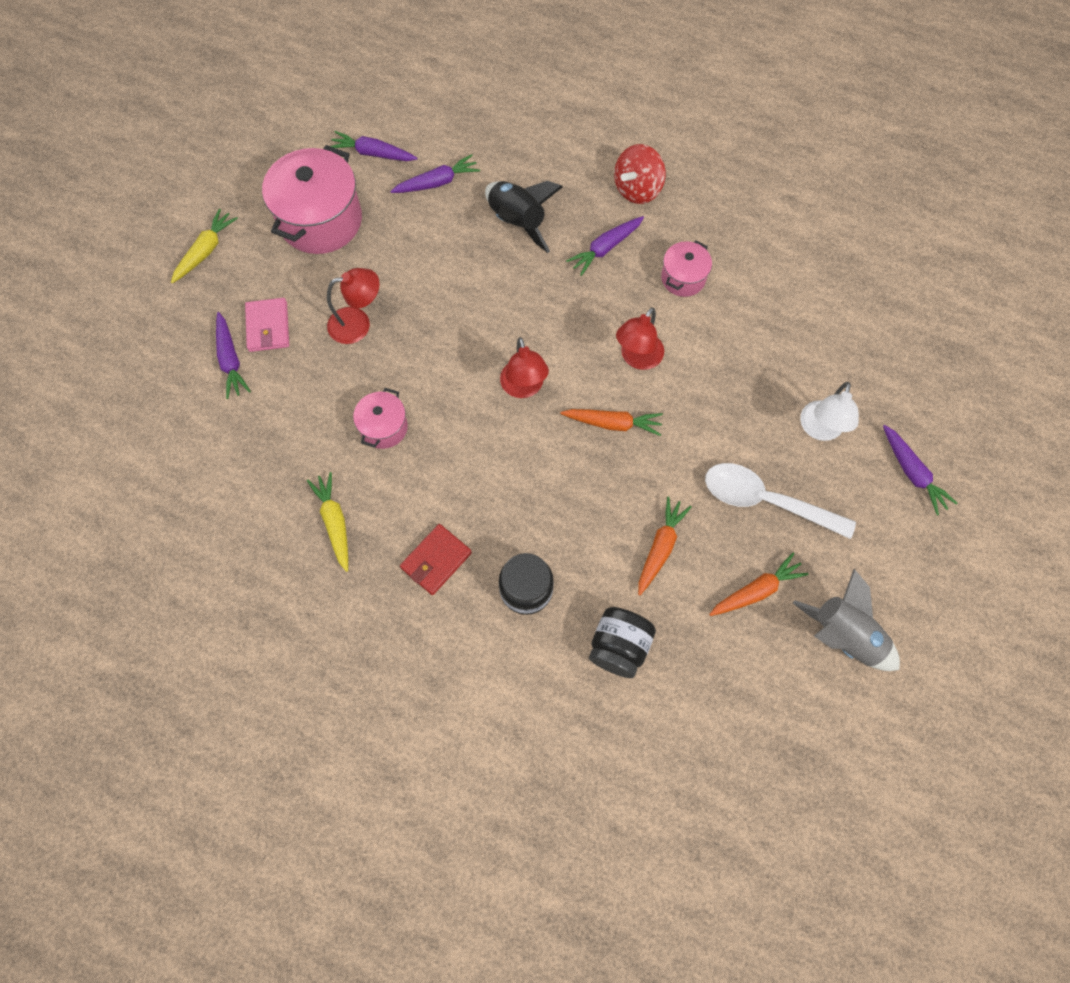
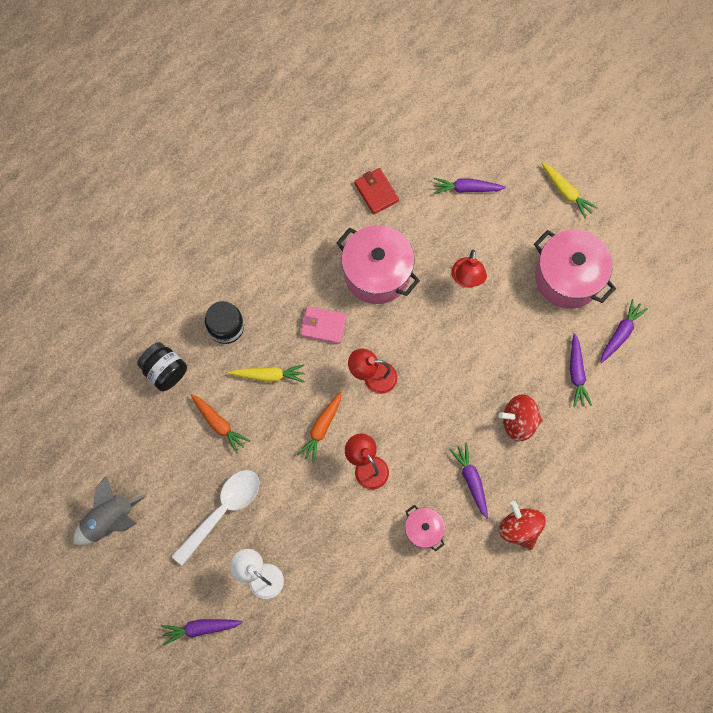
camera: 110 degrees right, 5 degrees up
pink wallet [245,298,289,352] -> pink wallet moved to [300,306,347,344]
yellow carrot [307,472,348,572] -> yellow carrot moved to [229,364,305,382]
pink pot [353,388,408,449] -> pink pot [336,225,420,304], size x1.91
red wallet [400,524,472,595] -> red wallet moved to [354,168,399,215]
black rocket [485,181,563,253] -> red spinning top [498,394,543,441]
orange carrot [709,552,809,616] -> none

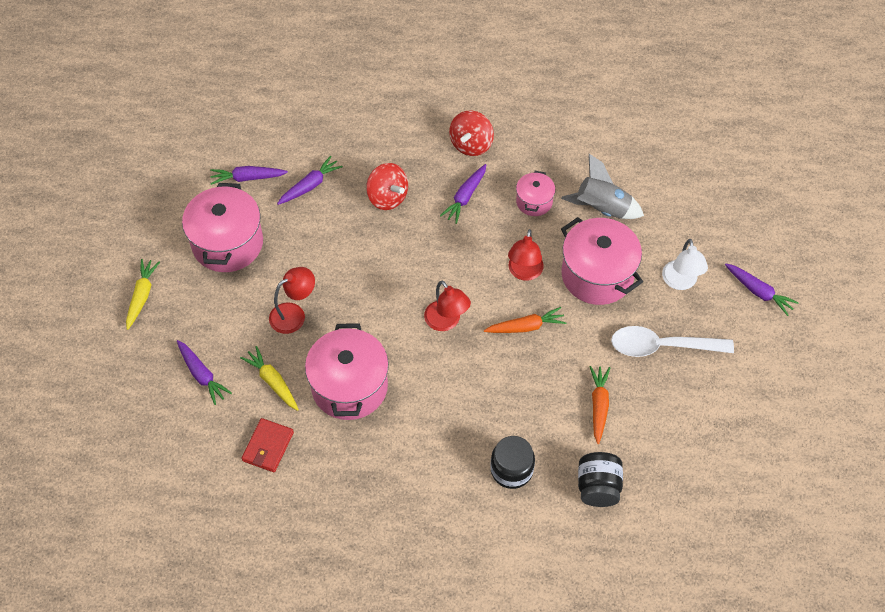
camera: 130 degrees left, 15 degrees down
grey rocket [74,476,146,545] -> grey rocket moved to [561,154,644,219]
yellow carrot [229,364,305,382] -> yellow carrot moved to [240,346,299,411]
pink wallet [300,306,347,344] -> none
none -> pink pot [561,217,643,305]

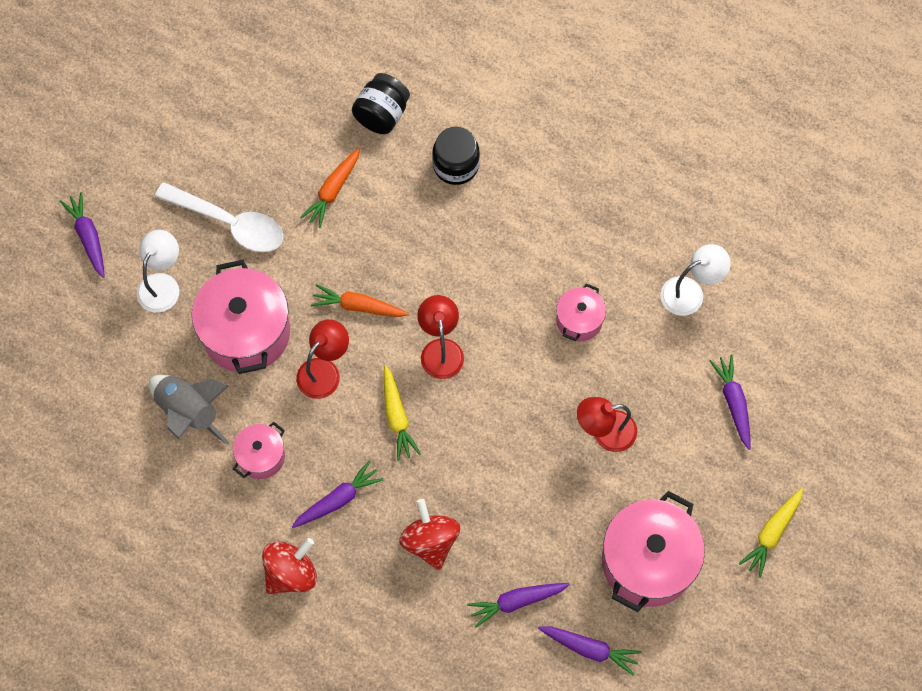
camera: 155 degrees left, 10 degrees up
yellow carrot [240,346,299,411] -> yellow carrot moved to [384,365,421,461]
red wallet [241,418,294,472] -> white lamp [660,244,731,316]
pink pot [305,323,389,420] -> pink pot [556,284,606,342], size x0.52

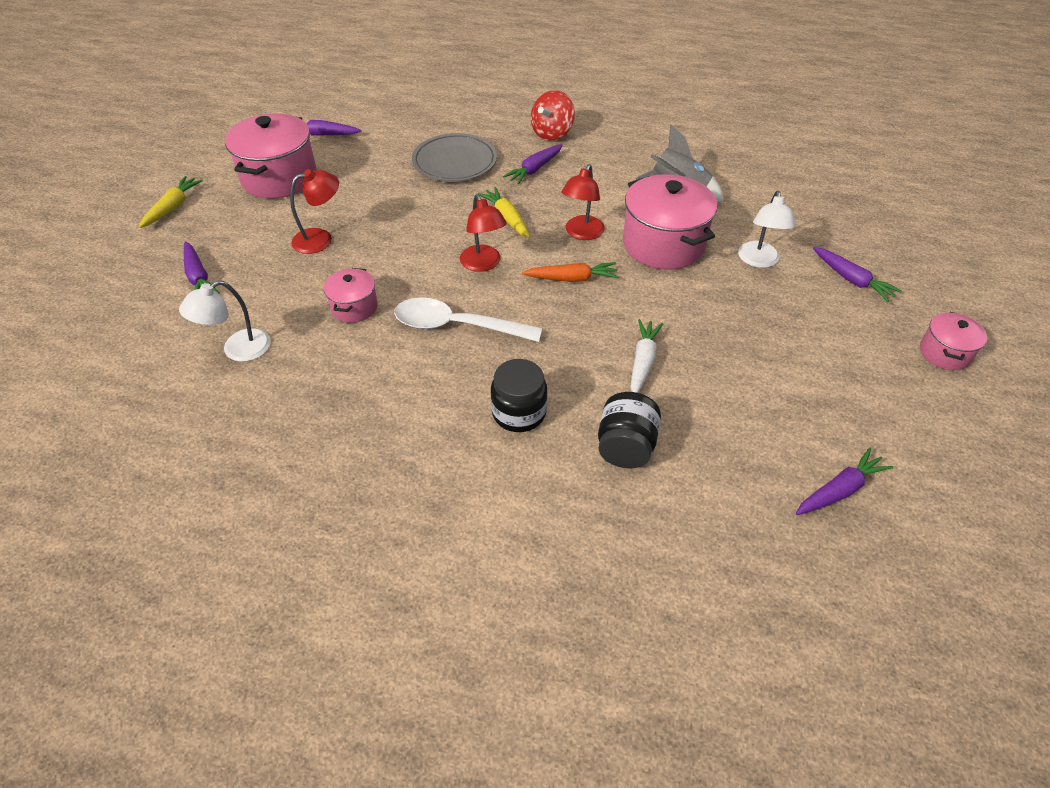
camera: 165 degrees right, 20 degrees down
white spoon [155,182,284,252] -> white spoon moved to [394,297,542,342]
pink pot [233,422,285,479] -> pink pot moved to [920,312,987,370]
orange carrot [300,148,360,228] -> white carrot [631,319,663,393]
red spinning top [399,499,460,570] -> grey plate [412,133,497,182]
purple carrot [467,583,570,628] -> purple carrot moved to [796,448,893,515]

